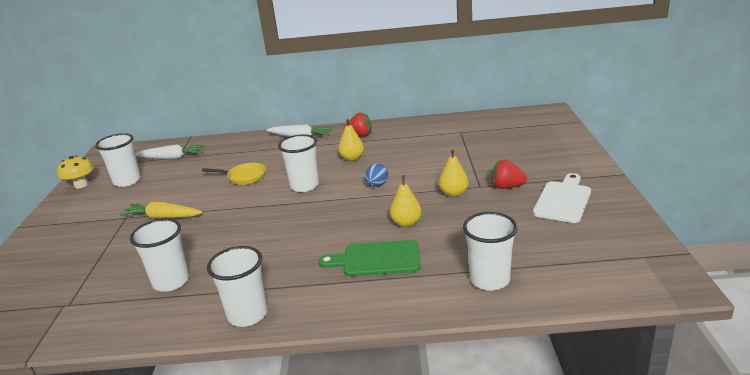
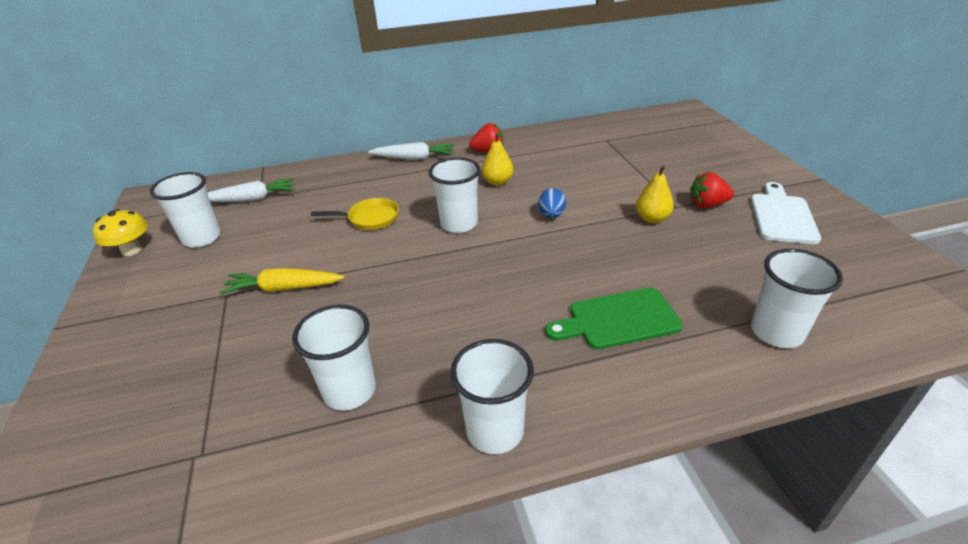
camera: 15 degrees left, 10 degrees up
yellow pear [390,175,422,227] -> none

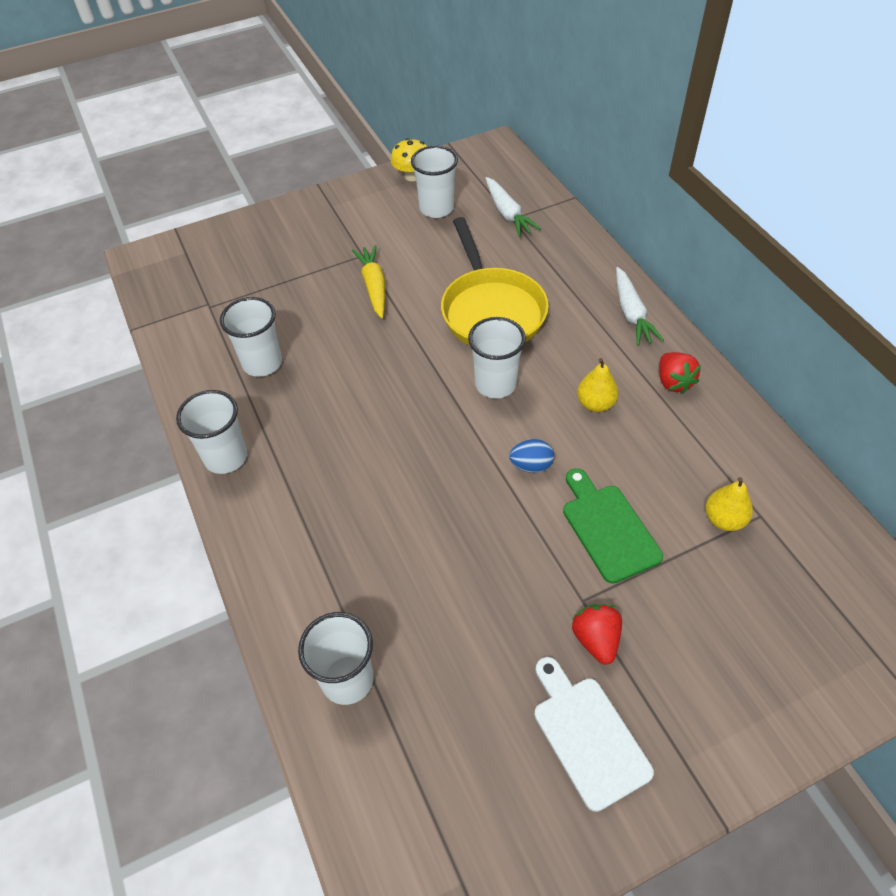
camera: 80 degrees right, 15 degrees up
yellow pan [311,198,399,230] -> yellow pan [441,217,549,345], size x1.97
green cutting board [545,288,683,349] -> green cutting board moved to [563,468,663,584]
yellow pear [636,165,674,223] -> yellow pear moved to [705,477,753,531]
white cutting board [751,182,821,244] -> white cutting board turned 120 degrees counterclockwise [534,657,654,812]

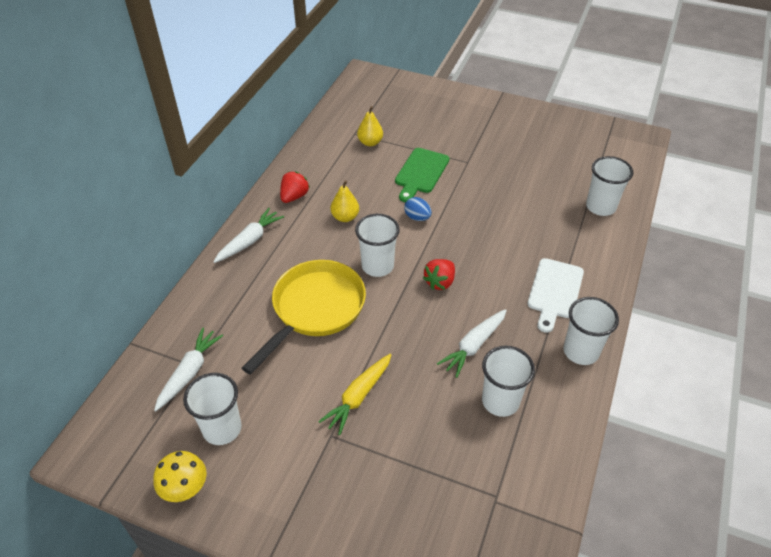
camera: 135 degrees left, 5 degrees down
white cutting board [534,657,654,812] -> white cutting board moved to [528,258,584,333]
red strawberry [572,604,622,665] -> red strawberry moved to [423,259,455,290]
none -> white carrot [437,309,507,378]

